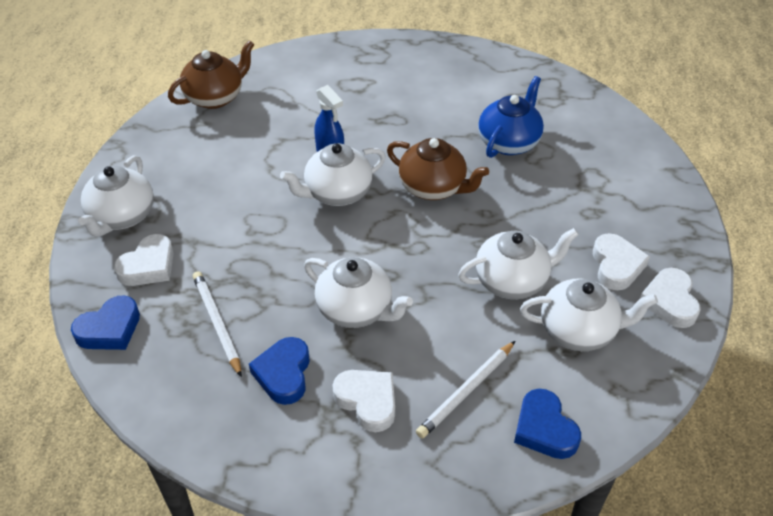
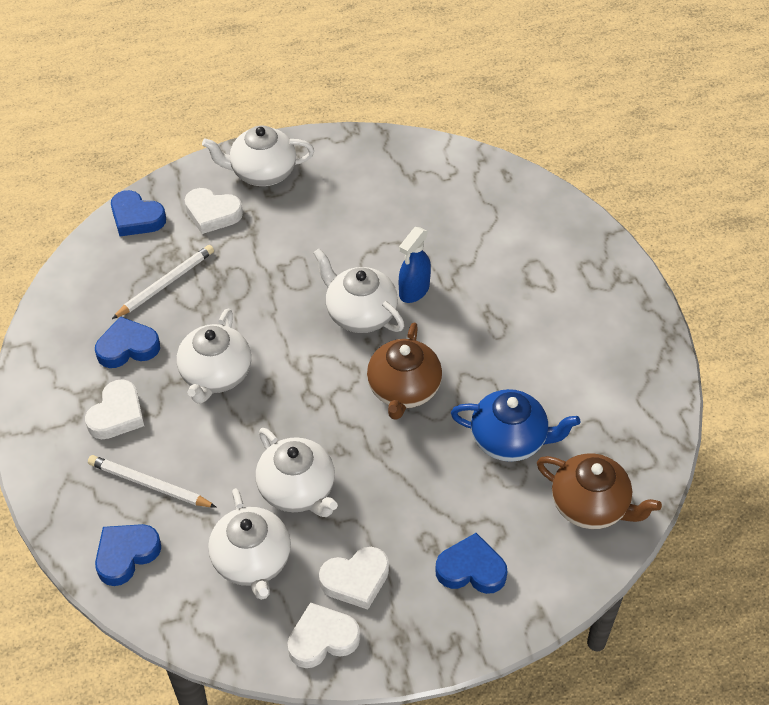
camera: 70 degrees right, 5 degrees up
brown teapot [168,40,255,109] -> brown teapot moved to [537,453,662,529]
none -> blue heart [435,533,507,594]

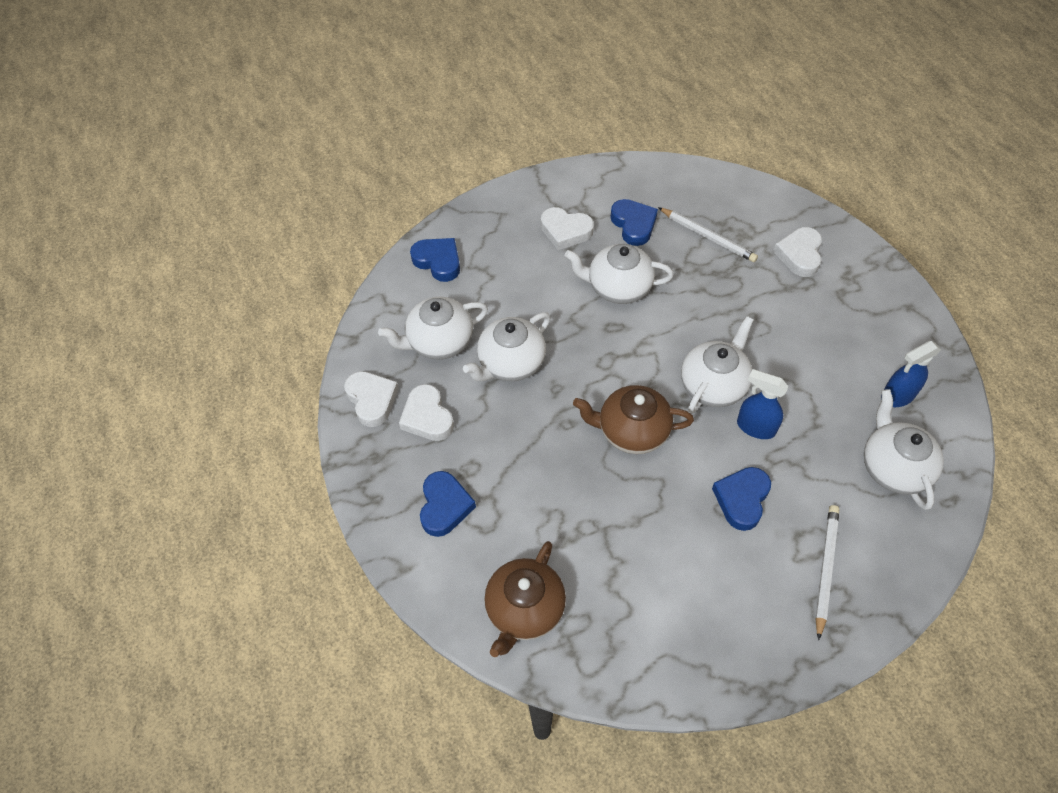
camera: 85 degrees right, 5 degrees up
white pencil [88,455,217,508] -> white pencil moved to [815,505,839,640]
blue heart [111,190,166,236] -> blue heart moved to [712,467,771,531]
white teapot [202,125,314,186] -> white teapot moved to [864,389,944,510]
blue teapot [451,389,580,462] -> none
none -> blue spray bottle [881,341,942,407]

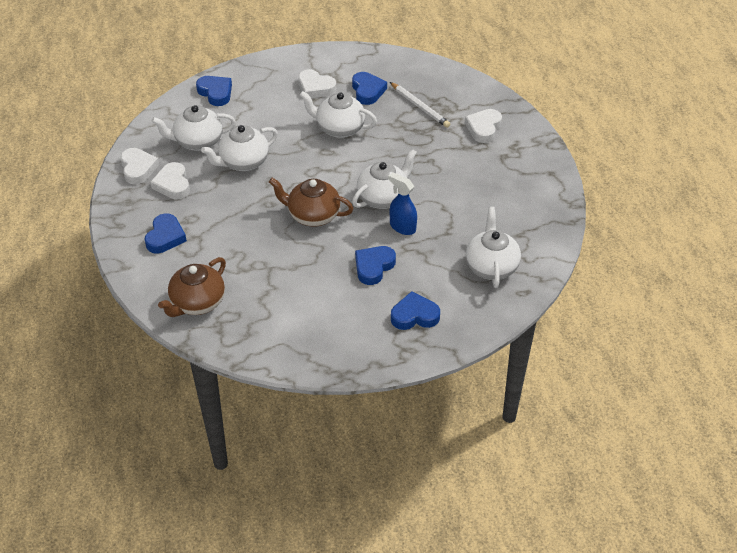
camera: 10 degrees right, 10 degrees down
white pencil [815,505,839,640] -> blue heart [391,291,440,330]
blue spray bottle [881,341,942,407] -> none

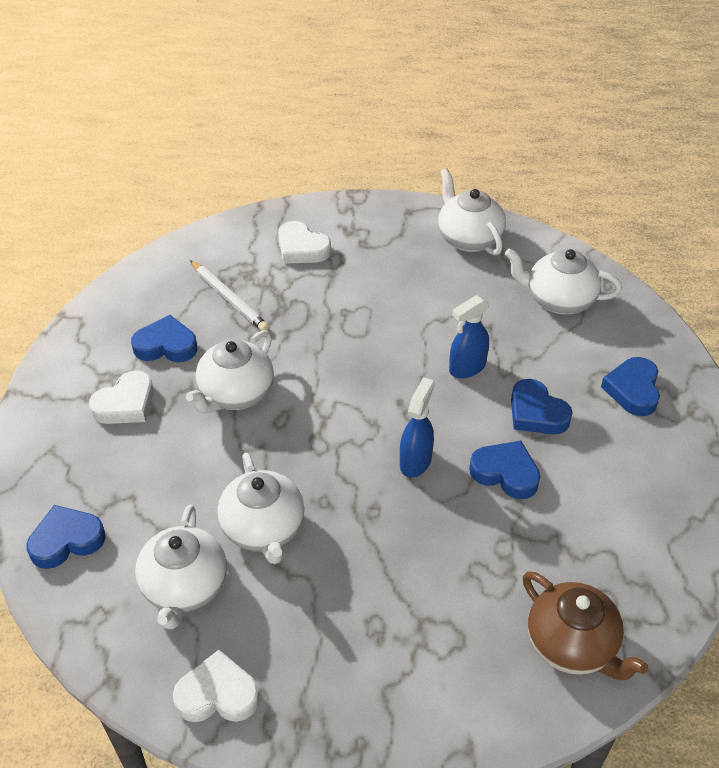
camera: 75 degrees left, 0 degrees up
blue heart [145,214,187,253] -> blue heart moved to [469,441,540,499]
white heart [151,162,190,199] -> none
brown teapot [269,178,354,227] -> blue spray bottle [400,377,435,478]
white teapot [352,149,417,209] -> white teapot moved to [438,168,506,256]
white pencil [390,82,450,128] -> white pencil turned 75 degrees clockwise [190,260,269,331]

